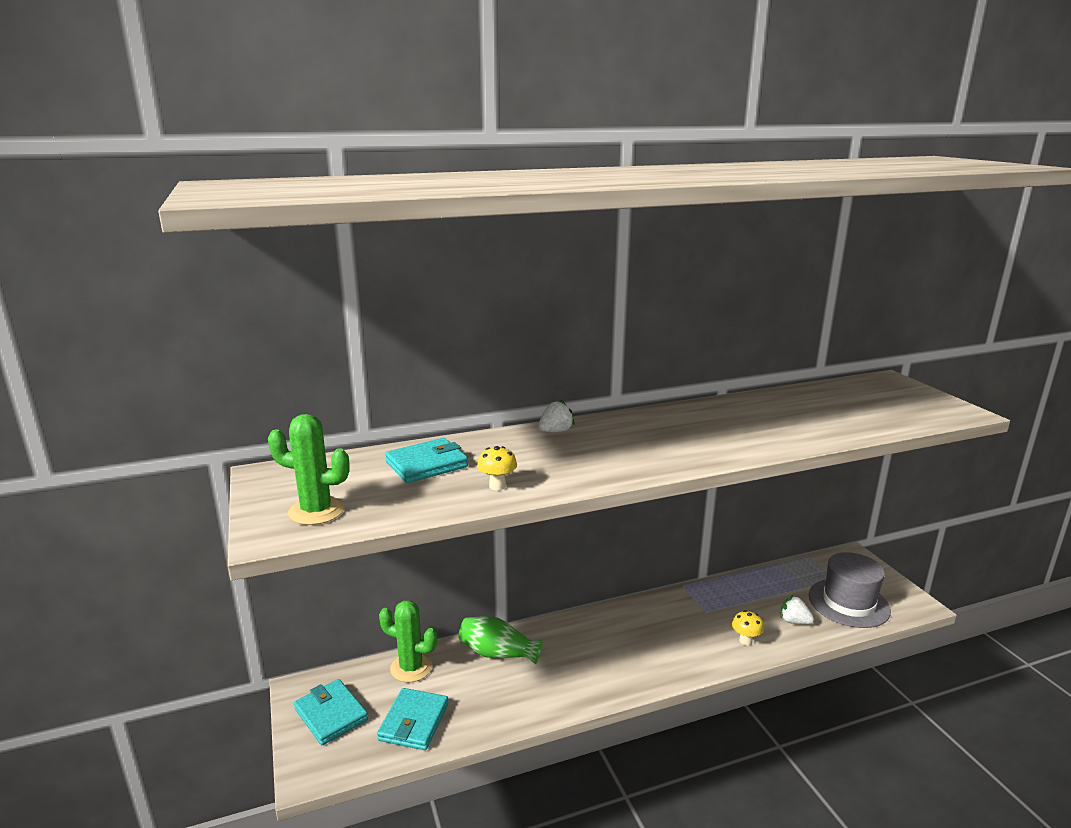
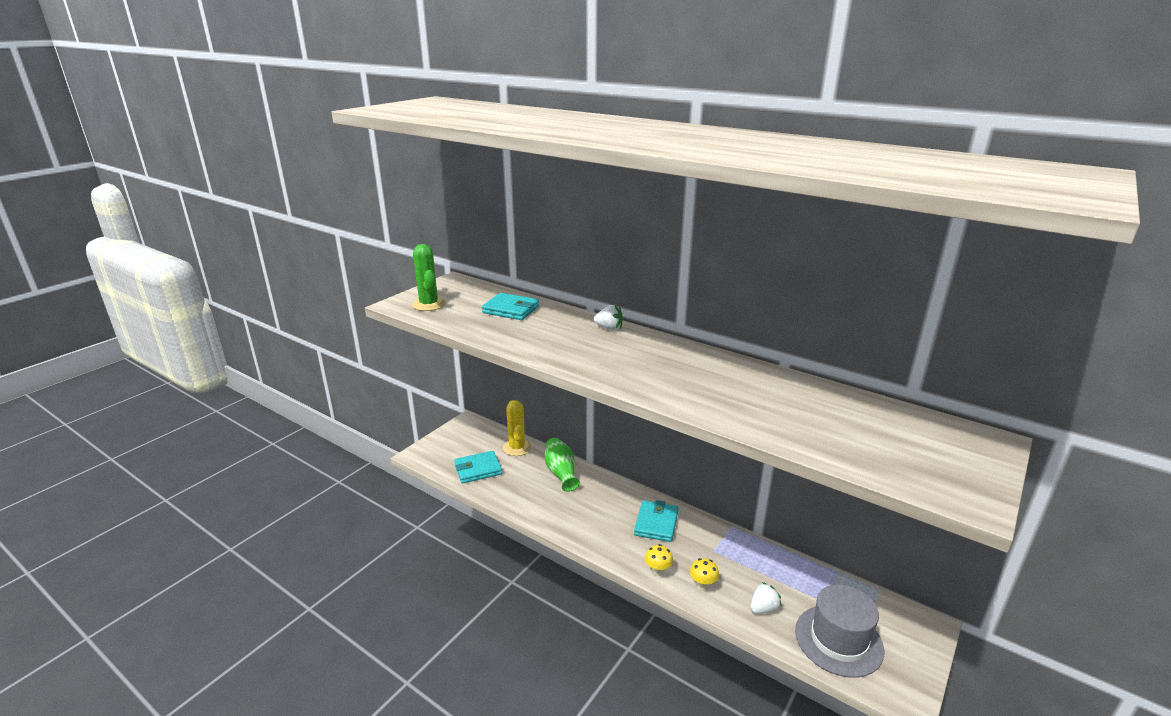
camera: 55 degrees right, 5 degrees up
turquoise wallet [294,679,368,745] -> turquoise wallet moved to [634,500,679,542]
green cactus [379,600,437,682] -> yellow cactus [503,400,532,456]
yellow mushroom [477,446,517,490] -> yellow mushroom moved to [645,544,673,576]
white strawberry [781,595,814,624] -> white strawberry turned 60 degrees clockwise [750,582,782,614]

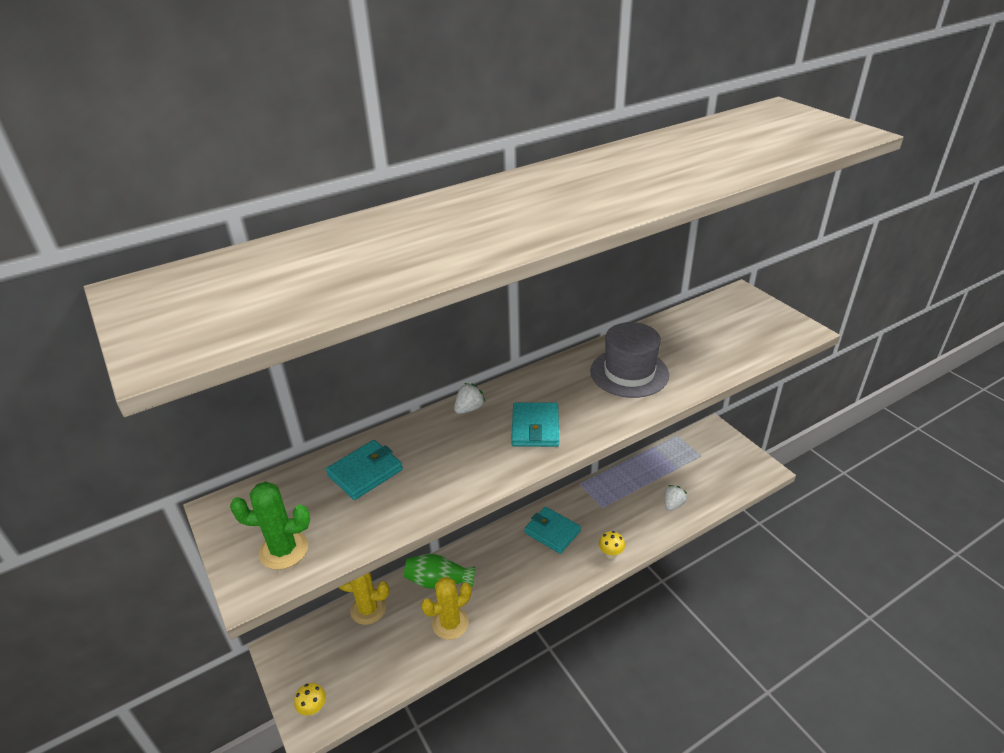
camera: 65 degrees left, 10 degrees up
turquoise wallet [454,451,502,483] -> turquoise wallet moved to [511,402,559,447]
yellow mushroom [690,558,719,590] -> yellow mushroom moved to [294,683,326,716]
white strawberry [750,582,782,614] -> white strawberry turned 45 degrees clockwise [664,485,687,511]
grey hat [795,585,884,678] -> grey hat moved to [590,322,669,398]
none -> yellow cactus [421,577,471,640]

